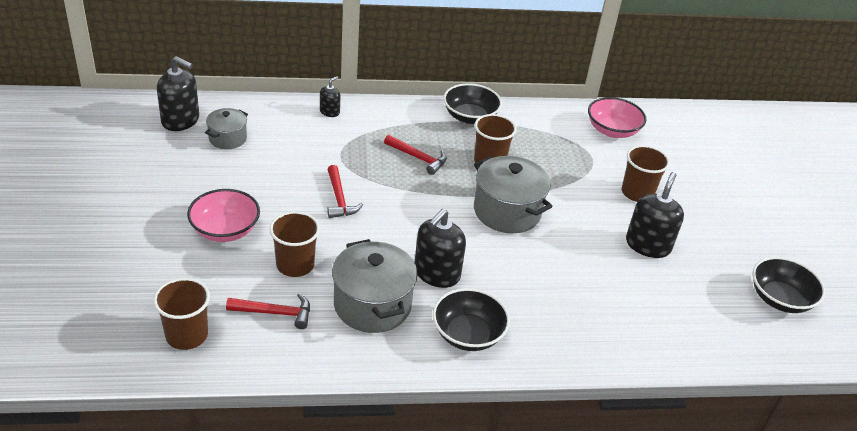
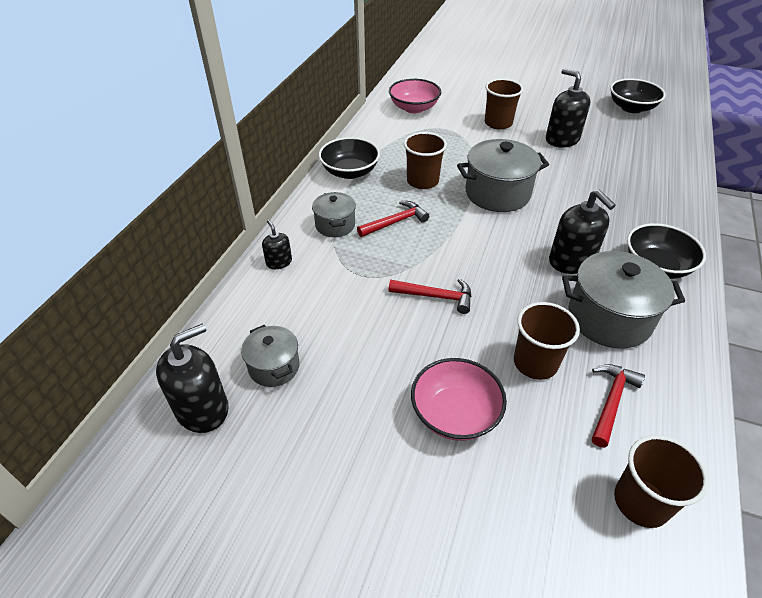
camera: 60 degrees left, 5 degrees up
none -> grey pot [312,192,356,237]

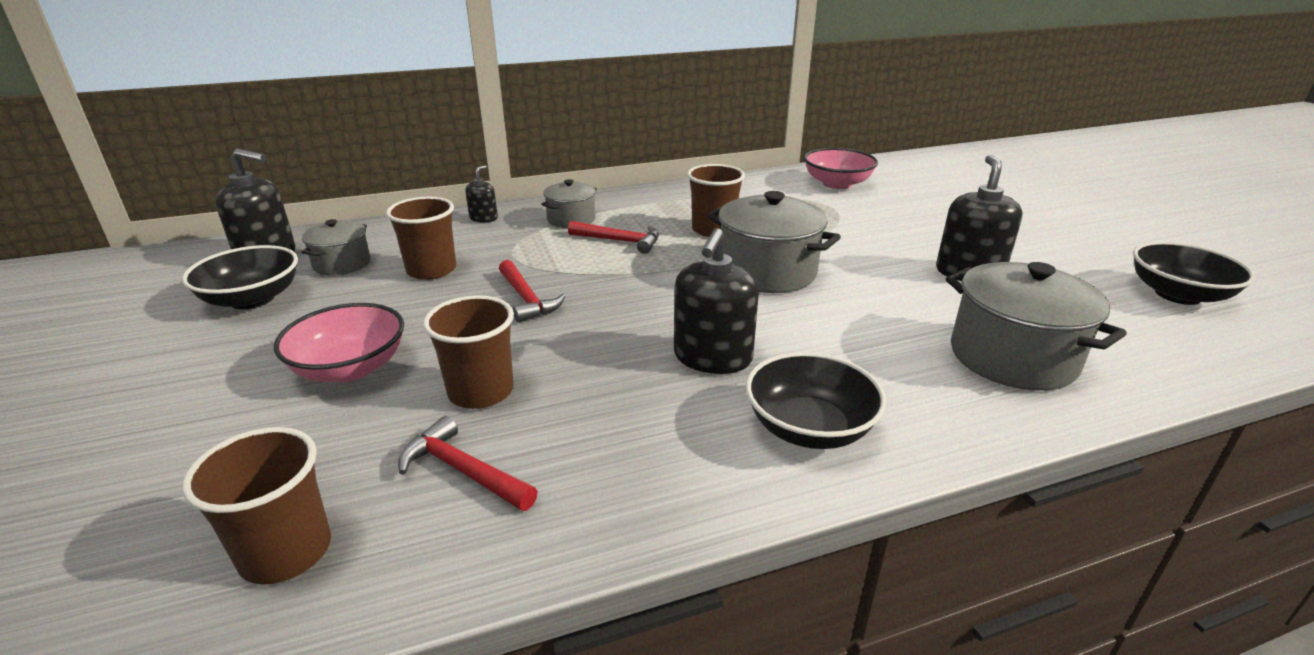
camera: 50 degrees right, 15 degrees down
black bowl [319,137,380,179] -> black bowl moved to [182,245,298,309]
brown cup [485,79,523,130] -> brown cup moved to [386,197,456,280]
grey pot [562,251,685,349] -> grey pot moved to [946,262,1127,391]
red hammer [592,364,645,447] -> red hammer turned 135 degrees counterclockwise [398,416,538,511]

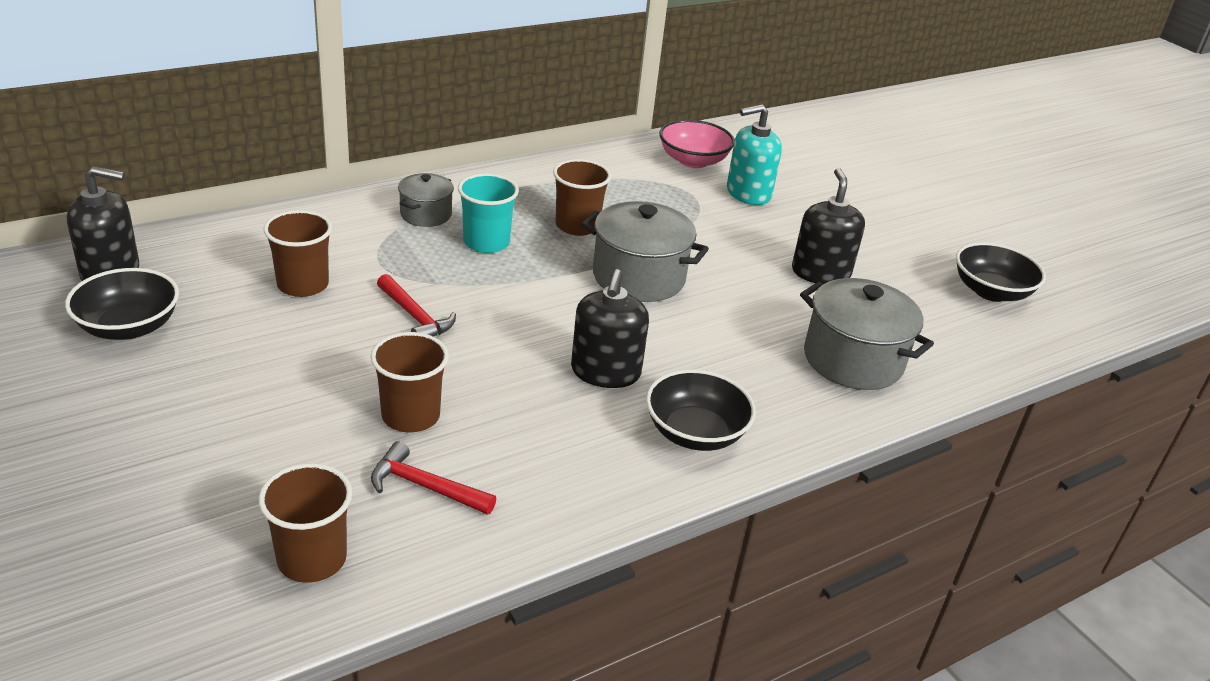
camera: 15 degrees left, 5 degrees up
pink bowl [274,303,404,382] -> none
grey pot [301,219,371,276] -> none
black soap dispenser [465,165,498,223] -> none
red hammer [568,221,659,254] -> turquoise cup [458,173,519,253]
none -> turquoise soap dispenser [727,104,782,205]

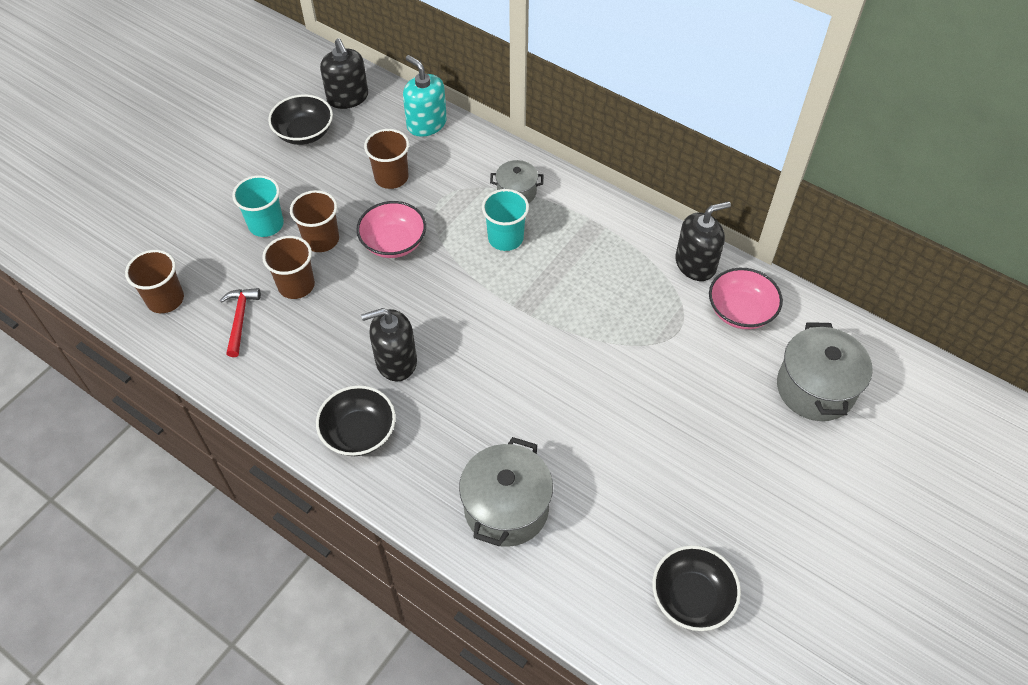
camera: 70 degrees right, 20 degrees up
red hammer [377,274,456,337] -> pink bowl [356,201,426,258]
brown cup [553,159,611,236] -> brown cup moved to [290,190,339,252]
grey pot [581,201,709,302] -> grey pot moved to [777,322,873,421]
turquoise soap dispenser [727,104,782,205] -> turquoise soap dispenser moved to [403,55,447,137]
black soap dispenser [792,168,865,284] -> black soap dispenser moved to [675,201,731,281]
none -> turquoise cup [232,175,284,237]

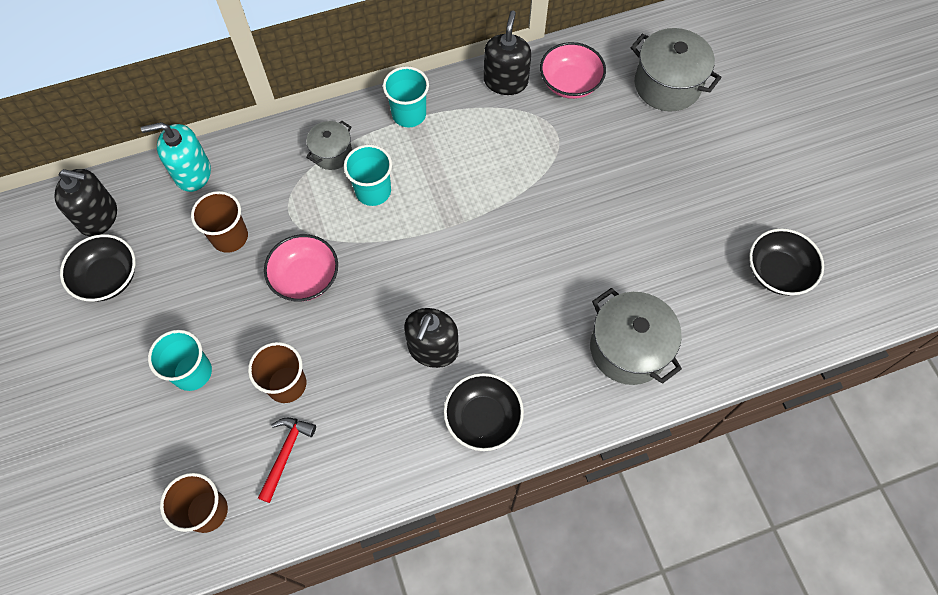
camera: 55 degrees left, 10 degrees up
red hammer [219,288,261,357] -> red hammer turned 75 degrees clockwise [258,418,316,503]
brown cup [290,190,339,252] -> none
none -> turquoise cup [383,66,429,127]

